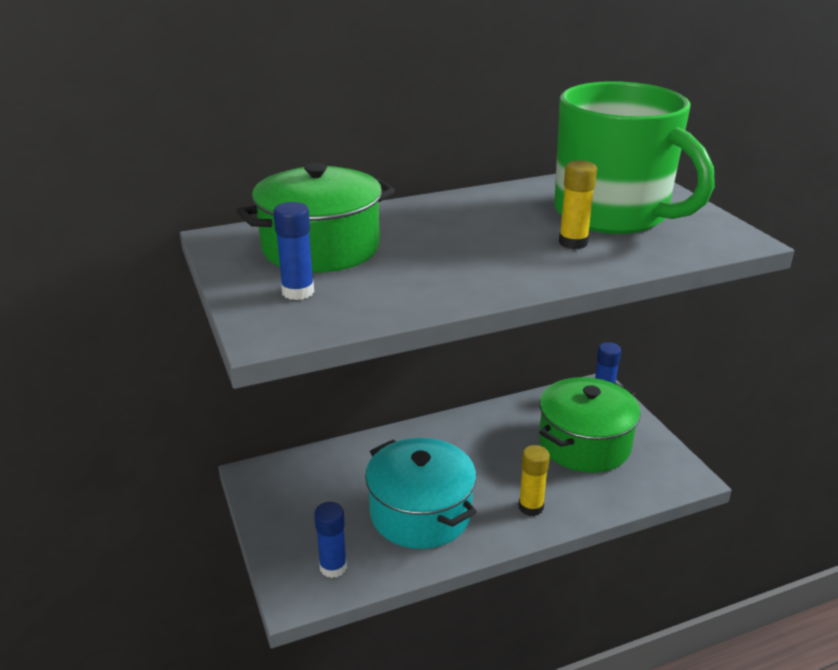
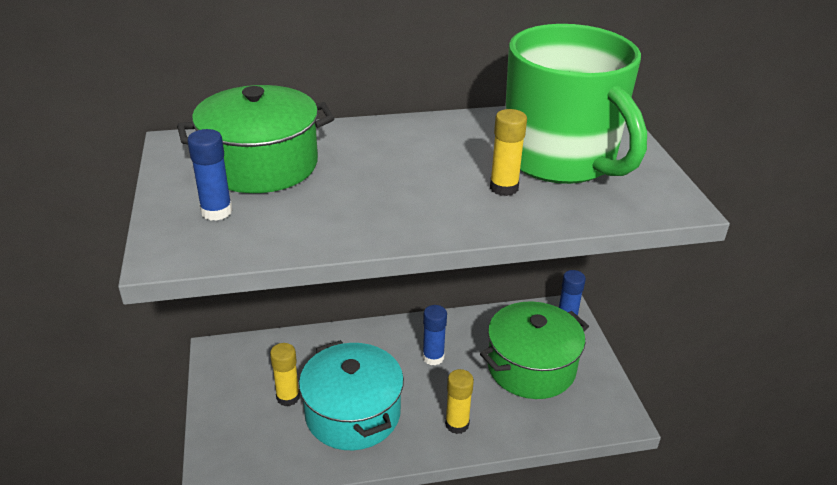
camera: 10 degrees right, 5 degrees up
blue glue stick [314,502,347,578] -> blue glue stick moved to [423,305,447,366]
none -> yellow glue stick [270,343,300,406]

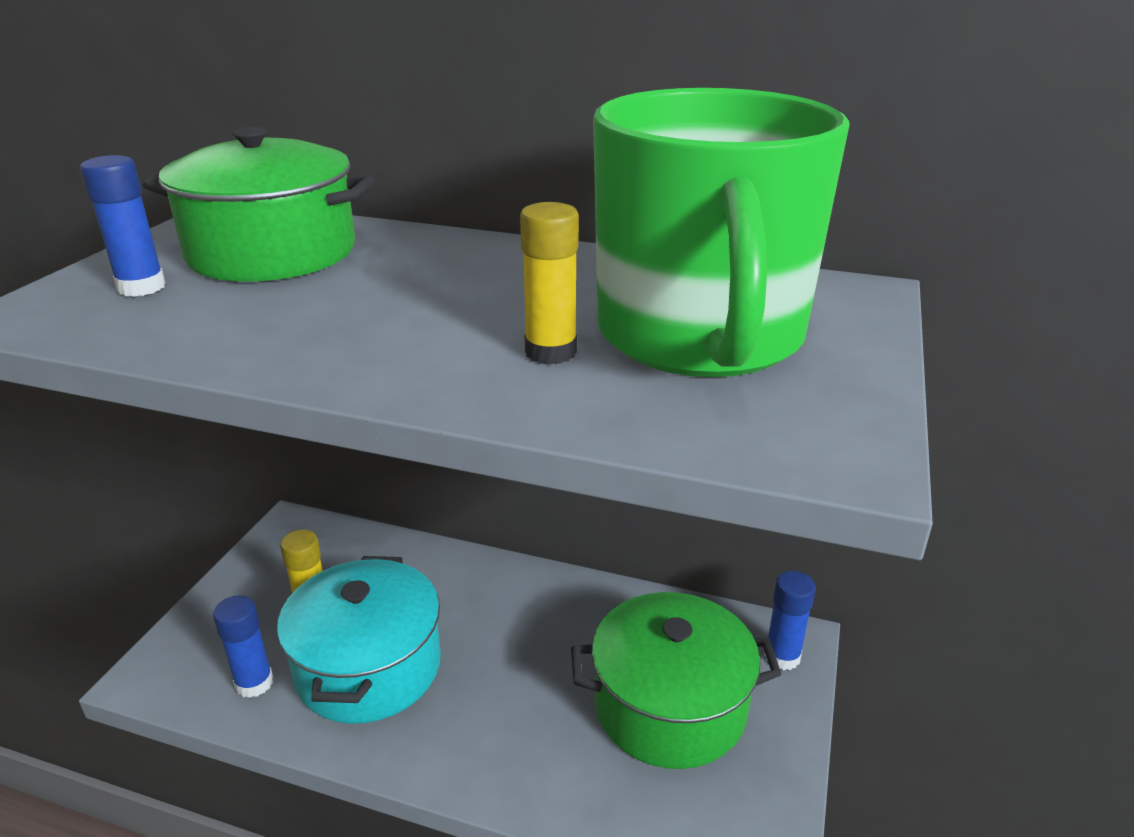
camera: 30 degrees right, 5 degrees down
blue glue stick [423,305,447,366] -> blue glue stick moved to [213,595,273,698]
yellow glue stick [445,369,474,434] -> none

